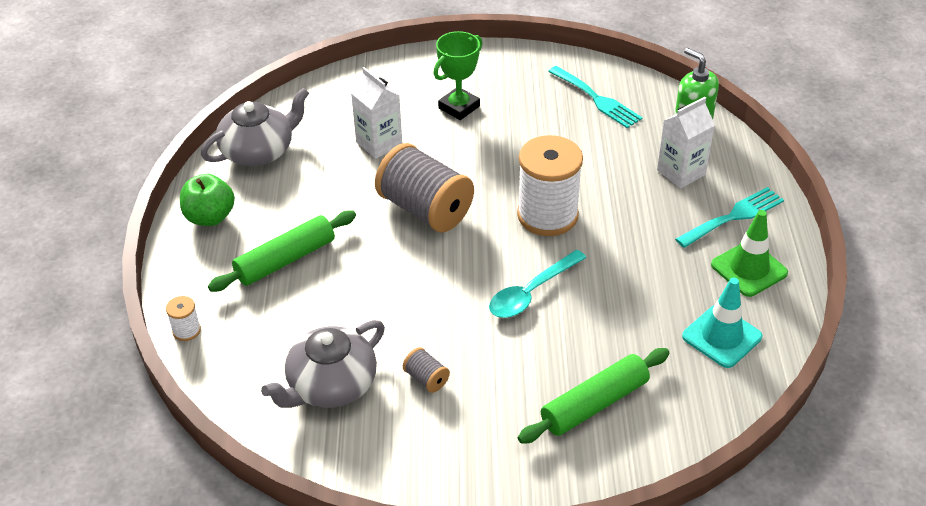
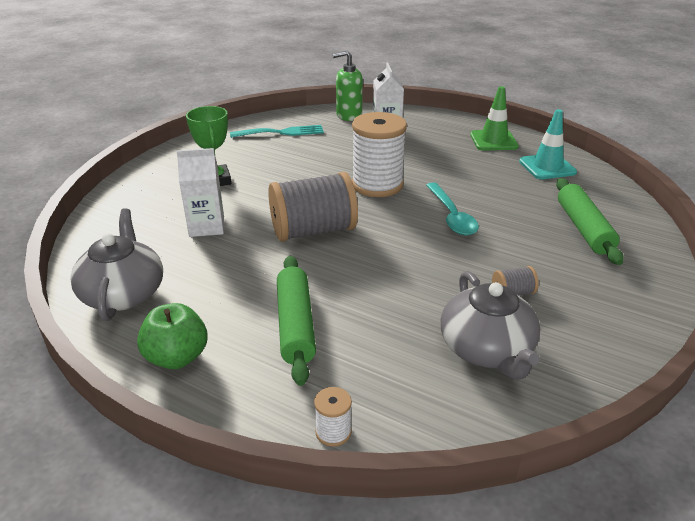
camera: 60 degrees left, 10 degrees down
turquoise fork [675,187,784,248] -> none

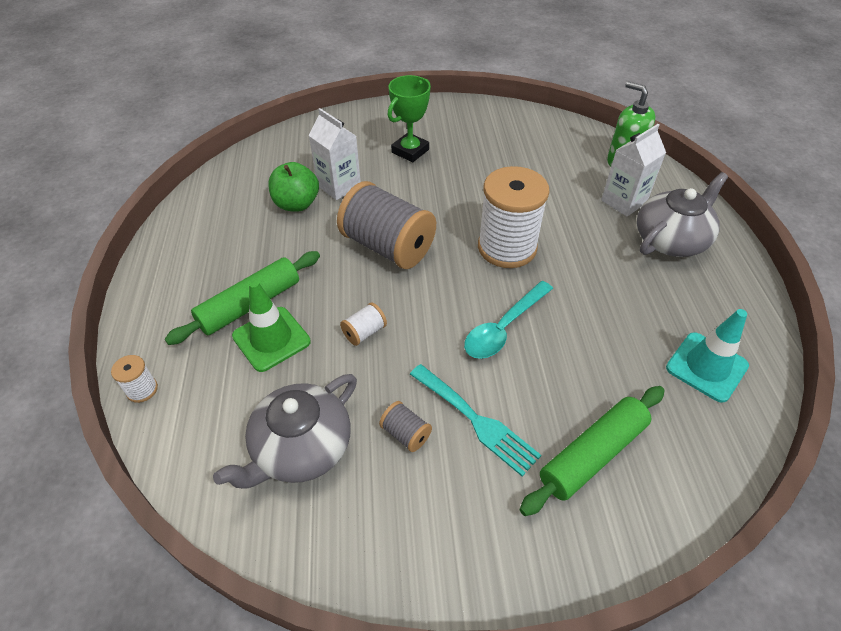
camera: 55 degrees right, 15 degrees up
grey teapot [70,208,163,321] -> grey teapot moved to [637,172,728,257]
green apple [137,303,208,369] -> green apple moved to [268,162,319,212]
turquoise fork [230,125,324,138] -> turquoise fork moved to [410,364,541,476]
green traffic cone [470,86,519,151] -> green traffic cone moved to [232,280,311,372]
none -> white spool [340,303,387,346]

